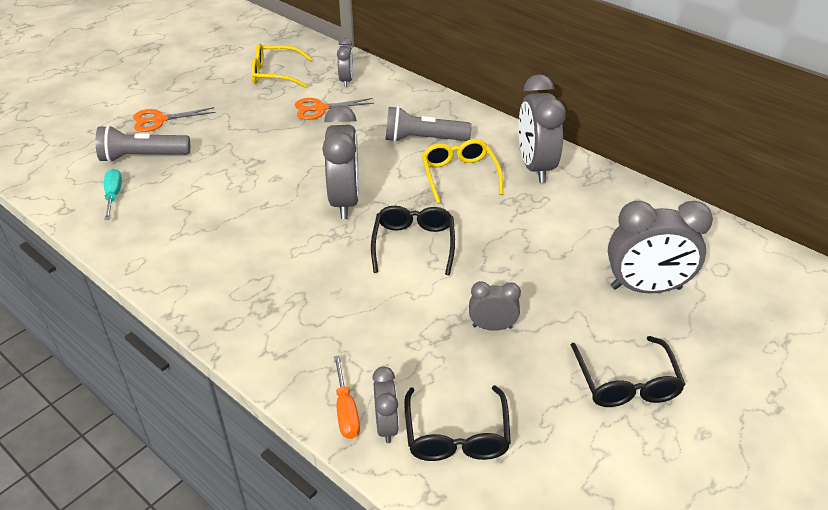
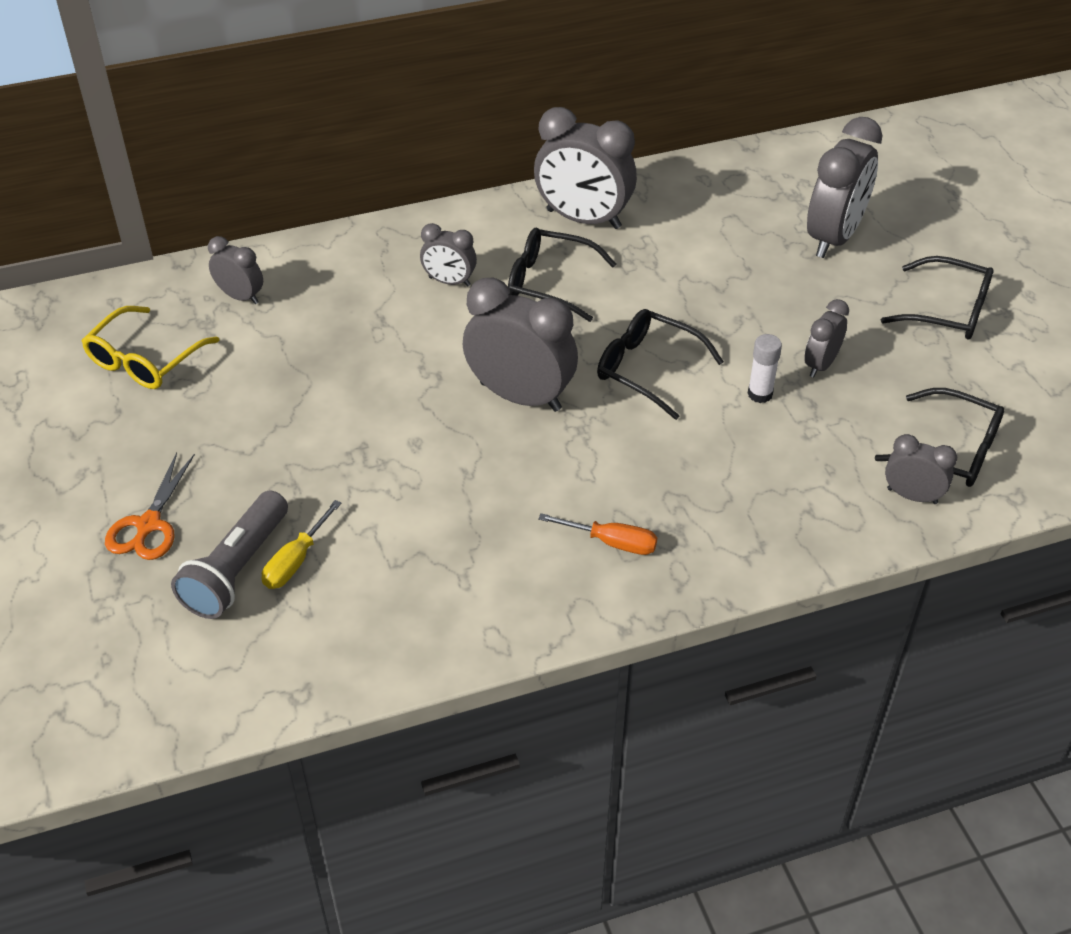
camera: 60 degrees left, 5 degrees up
turquoise screwdriver [104,169,122,220] -> none
orange scissors [295,98,374,120] -> none
orange screwdriver [334,355,360,439] -> orange screwdriver moved to [538,513,657,555]
grey flashlight [386,106,472,142] -> grey clock [420,223,477,286]
yellow glasses [422,139,503,204] -> black glasses [508,228,616,322]
none -> yellow screwdriver [262,500,342,589]
none -> white glue stick [748,334,782,403]

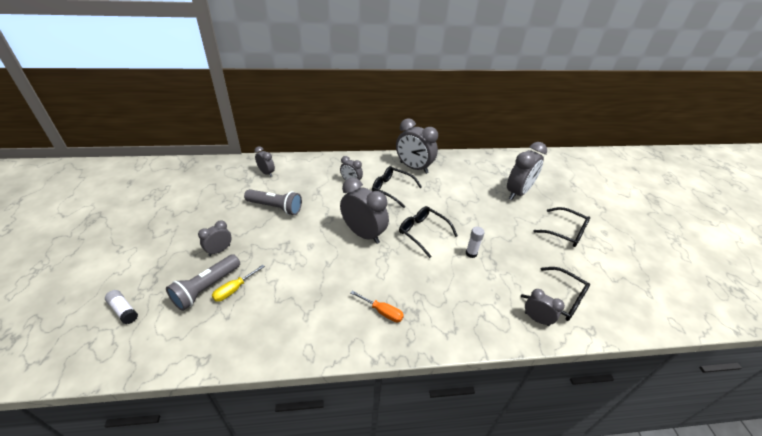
camera: 10 degrees right, 5 degrees down
yellow glasses [82,306,220,389] -> none
orange scissors [105,453,195,560] -> none
grey clock [804,299,849,378] -> grey clock moved to [198,221,232,256]
none -> white glue stick [105,290,138,324]
none -> grey flashlight [244,189,302,215]

